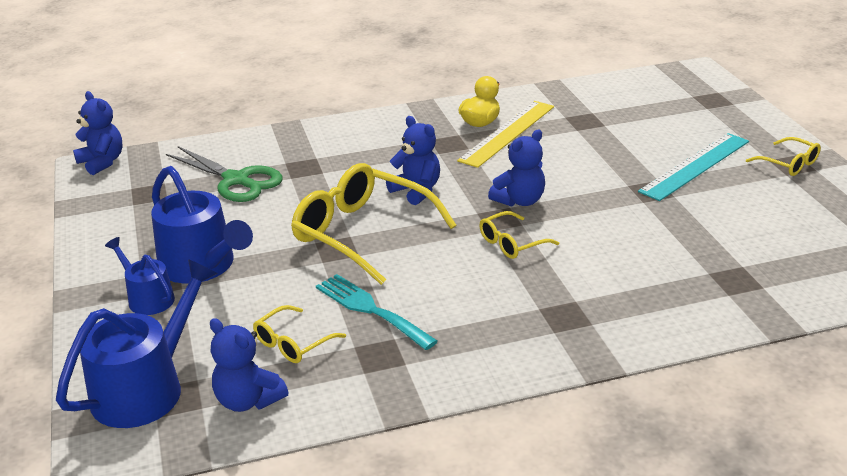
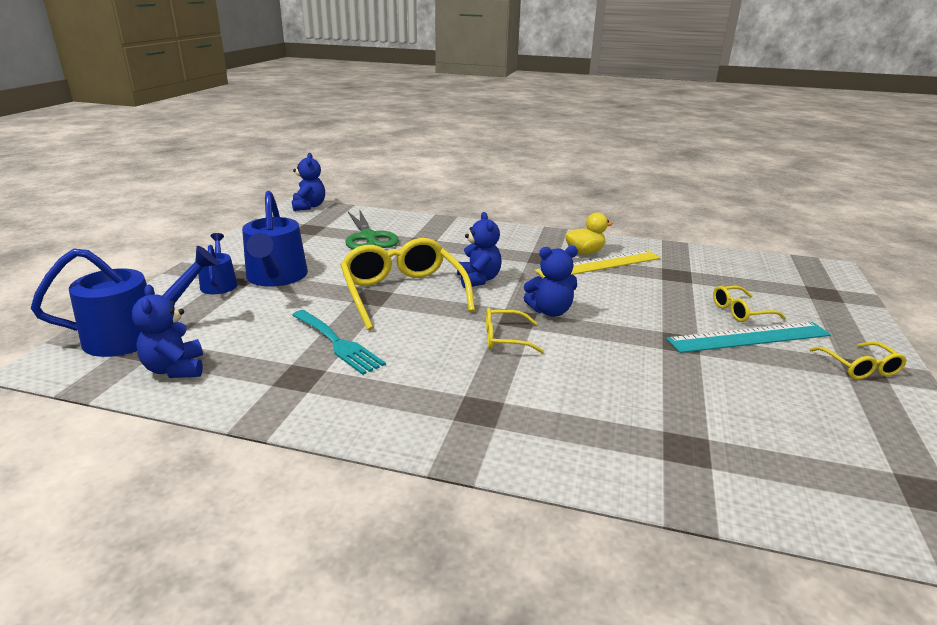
camera: 30 degrees right, 5 degrees down
yellow glasses [253,305,346,363] -> yellow glasses moved to [713,286,786,322]
turquoise fork [316,274,438,350] -> turquoise fork turned 150 degrees clockwise [292,310,386,375]

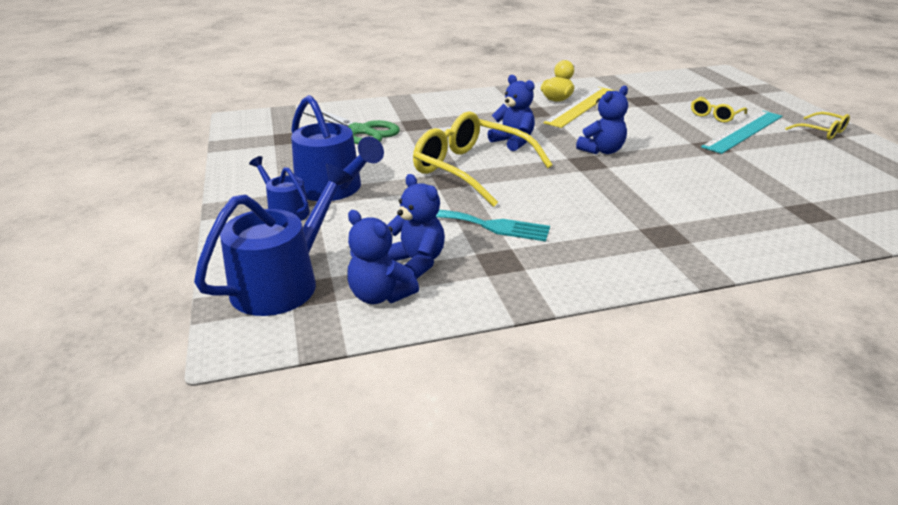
camera: 30 degrees left, 5 degrees up
blue teddy bear [292,153,325,211] -> blue teddy bear moved to [386,174,445,279]
yellow glasses [486,308,544,354] -> none

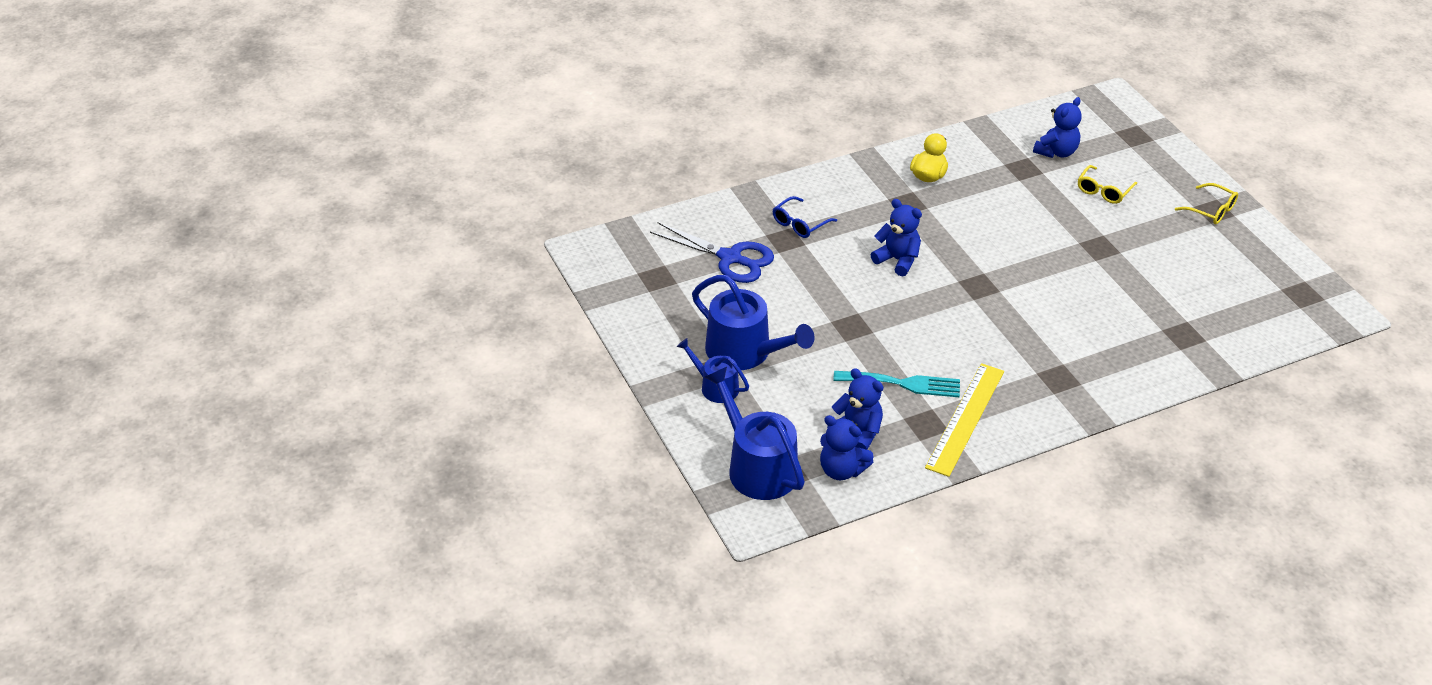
camera: 10 degrees left, 10 degrees up
blue watering can [194,164,353,316] -> blue watering can turned 60 degrees counterclockwise [705,367,805,500]
green scissors [303,110,400,144] -> blue scissors [650,222,774,283]
yellow glasses [413,111,553,207] -> none
yellow ruler [544,87,615,128] -> yellow ruler moved to [925,363,1004,477]
blue teddy bear [576,86,628,154] -> blue teddy bear moved to [1033,97,1082,158]
turquoise ruler [701,111,783,154] -> none
none -> blue glasses [773,196,837,238]

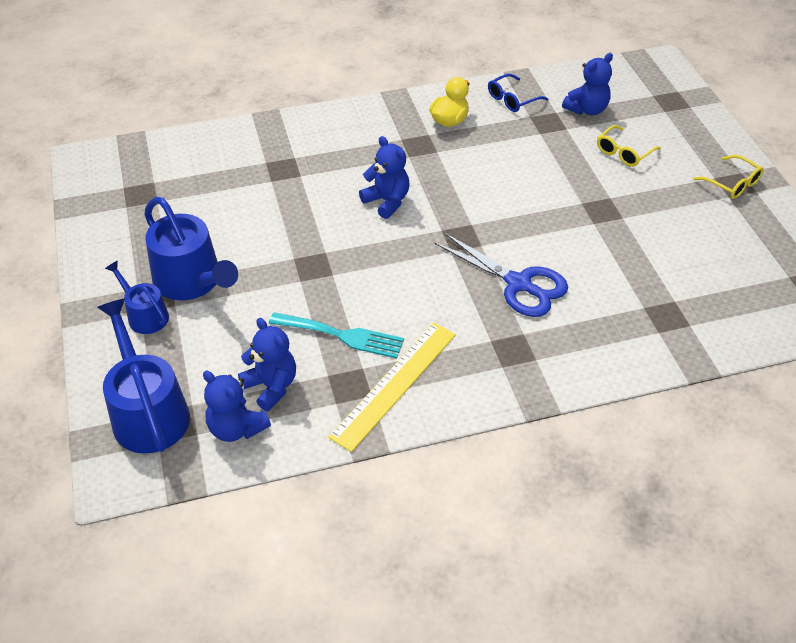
camera: 10 degrees right, 5 degrees up
blue scissors [650,222,774,283] -> blue scissors moved to [435,233,568,317]
blue glasses [773,196,837,238] -> blue glasses moved to [488,74,549,112]

